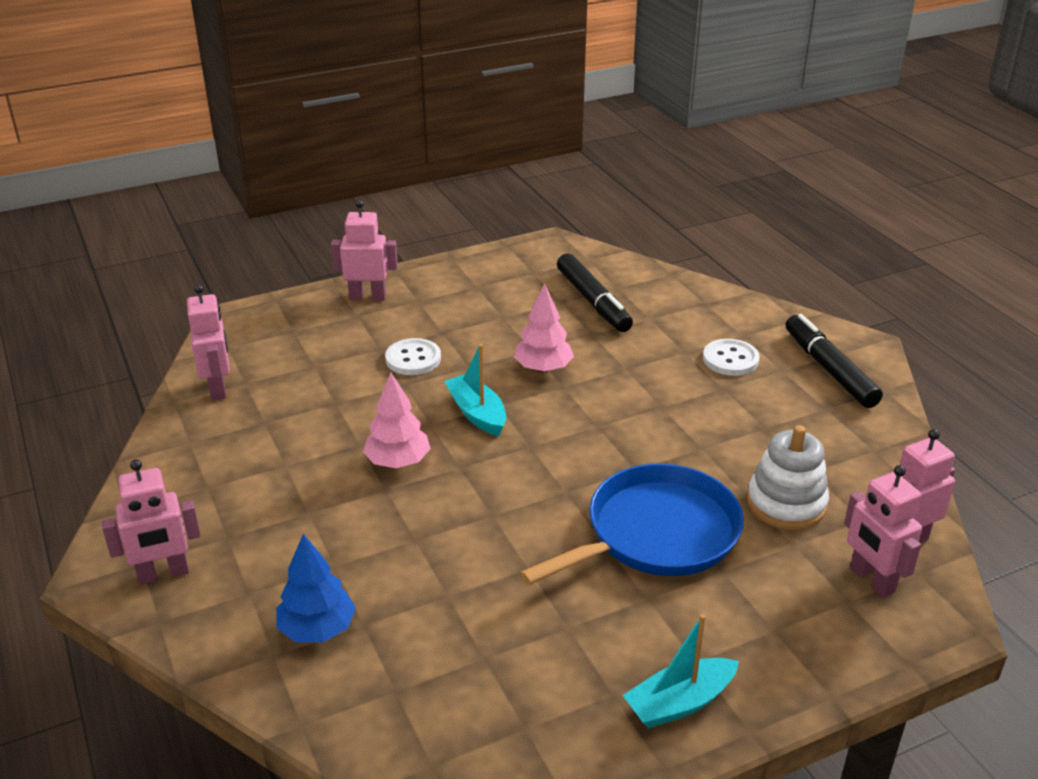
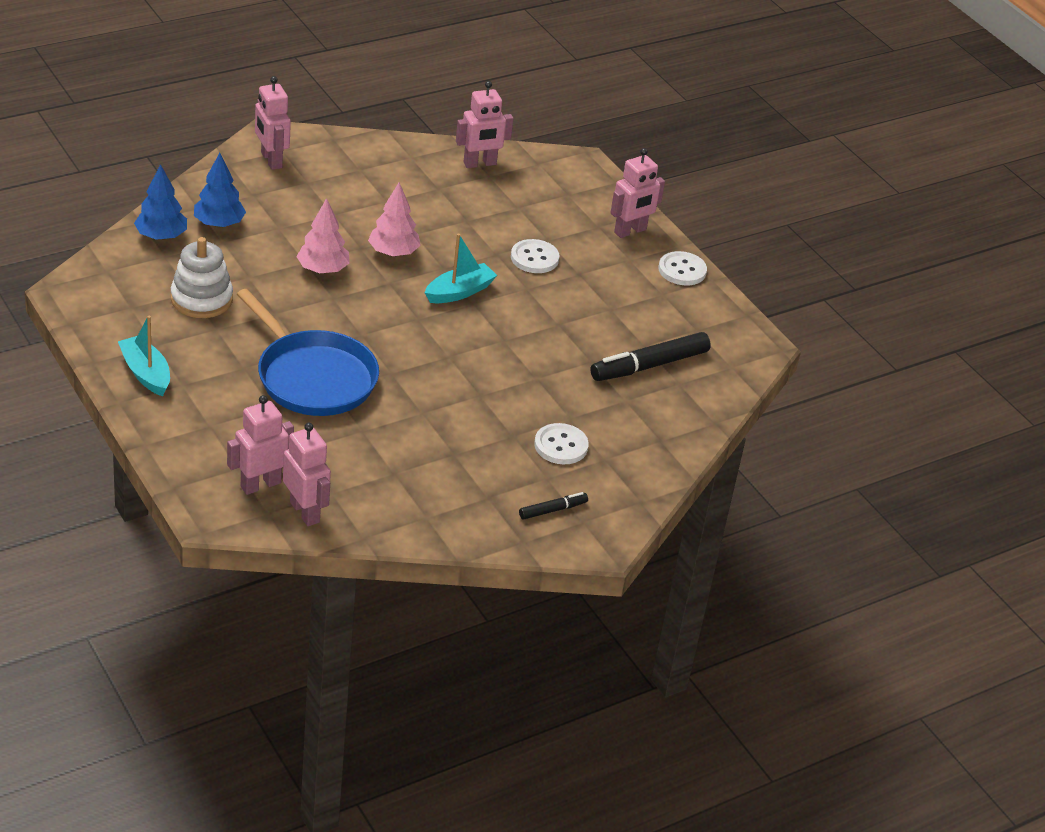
camera: 80 degrees right, 5 degrees up
pink robot [331,200,398,301] -> pink robot turned 60 degrees clockwise [611,148,665,238]
pink tree [514,283,574,373] -> pink tree moved to [296,198,350,274]
white stacking toy [747,425,829,530] -> white stacking toy moved to [171,237,233,318]
black marker [786,314,883,408] -> black marker [519,492,588,520], size x0.51
none -> blue tree [134,164,187,240]
none -> white button [659,251,707,286]

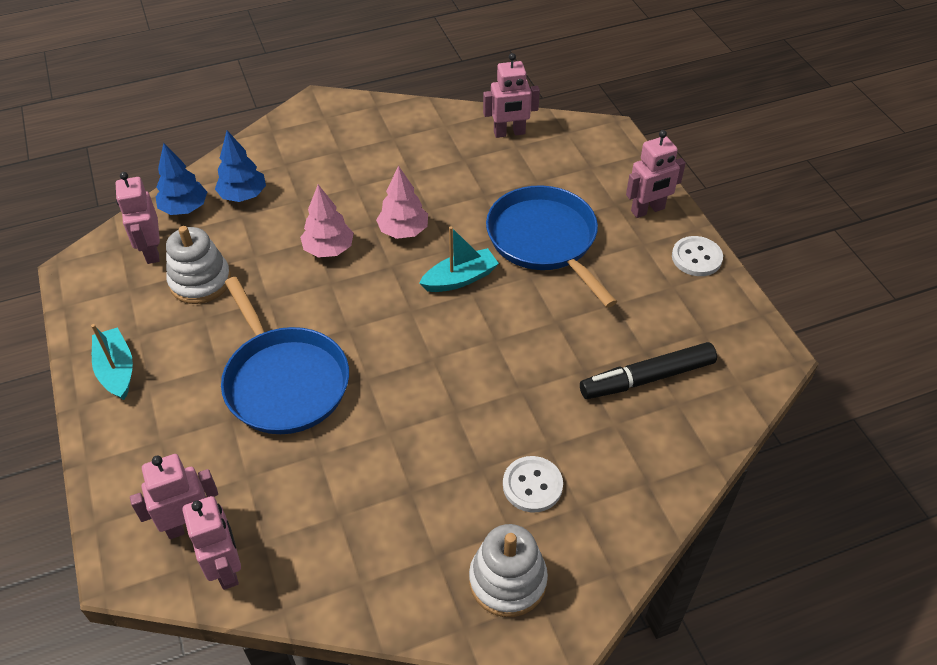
camera: 15 degrees right, 10 degrees up
pink robot [255,76,291,170] -> pink robot moved to [116,172,160,264]
white button [511,239,559,273] -> blue pan [486,185,617,308]
black marker [519,492,588,520] -> white stacking toy [469,524,548,617]

